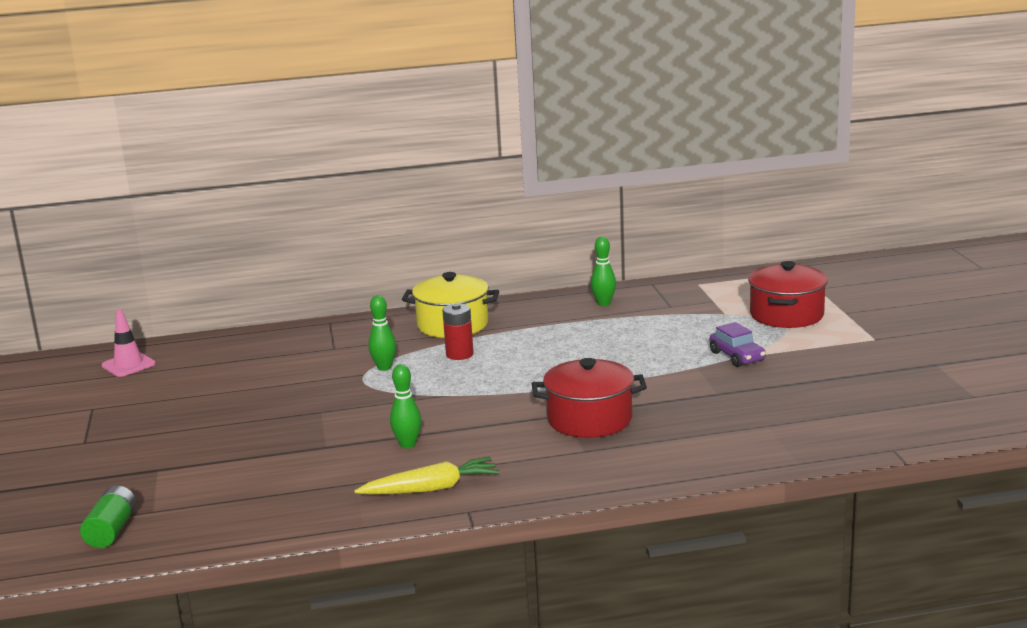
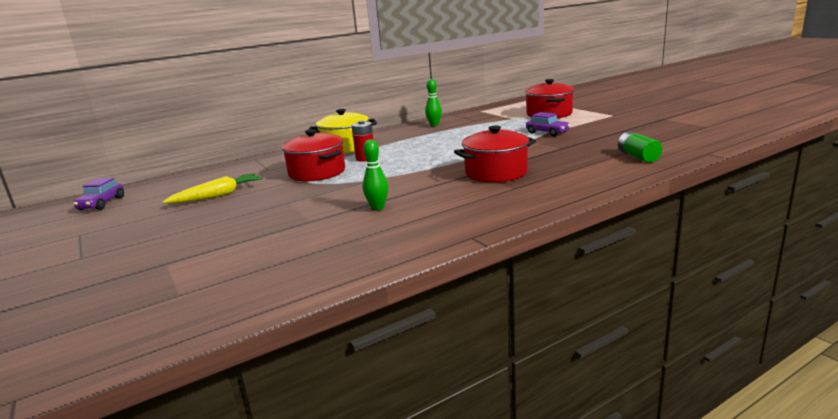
camera: 20 degrees left, 0 degrees up
green battery [80,486,136,548] -> green battery moved to [618,131,662,163]
pink traffic cone [102,309,156,377] -> purple car [73,178,124,210]
yellow carrot [354,457,499,495] -> yellow carrot moved to [163,173,263,203]
green bowling pin [368,295,396,371] -> red pot [282,129,345,181]

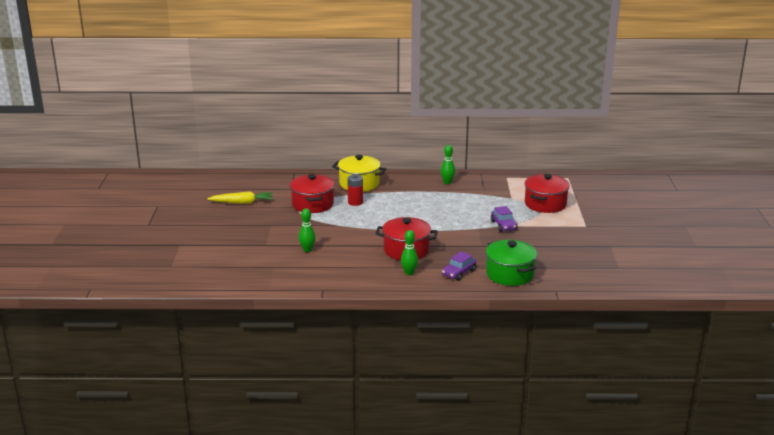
camera: 30 degrees right, 5 degrees up
purple car [73,178,124,210] -> purple car moved to [442,251,476,281]
green battery [618,131,662,163] -> green pot [486,240,537,286]
none -> green bowling pin [401,230,418,275]

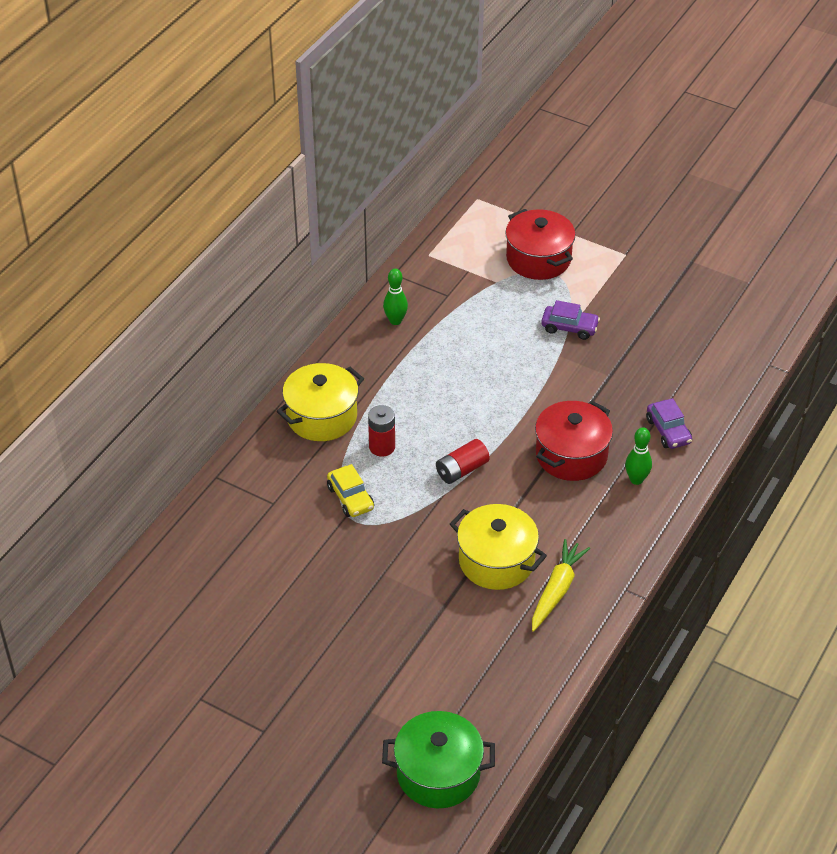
camera: 60 degrees left, 20 degrees up
yellow carrot [207,191,273,204] -> yellow carrot moved to [532,539,590,632]
red pot [290,174,335,213] -> yellow car [327,464,374,517]
green bowling pin [299,208,315,252] -> yellow pot [450,504,547,590]
green pot [486,240,537,286] -> green pot moved to [382,711,495,808]
none -> red battery [436,439,490,484]

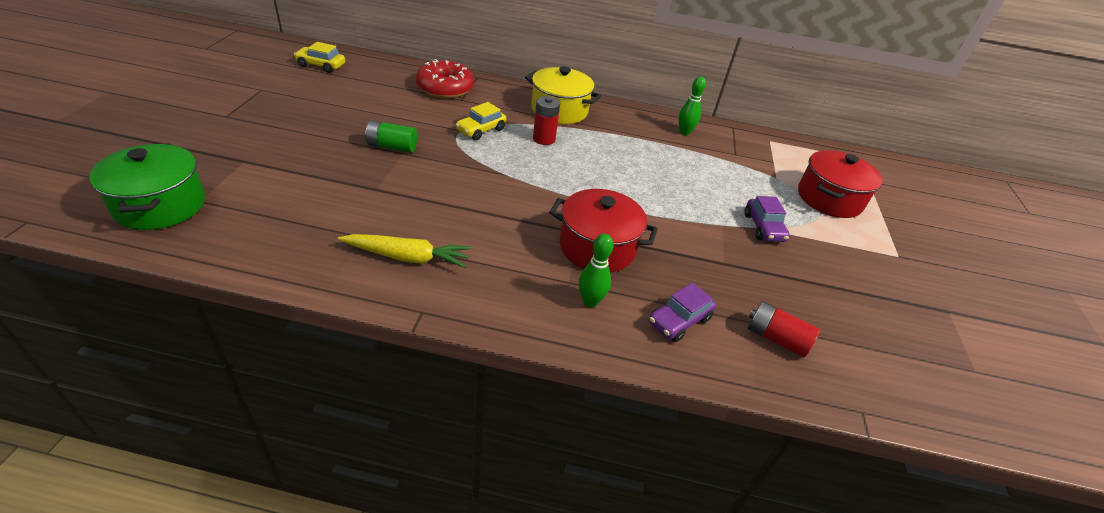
camera: 65 degrees right, 5 degrees down
red battery [436,439,490,484] -> red battery moved to [748,301,820,358]
yellow pot [450,504,547,590] -> none
none -> yellow car [294,42,345,73]
none -> green battery [365,121,418,153]
none -> red donut [416,59,474,99]

